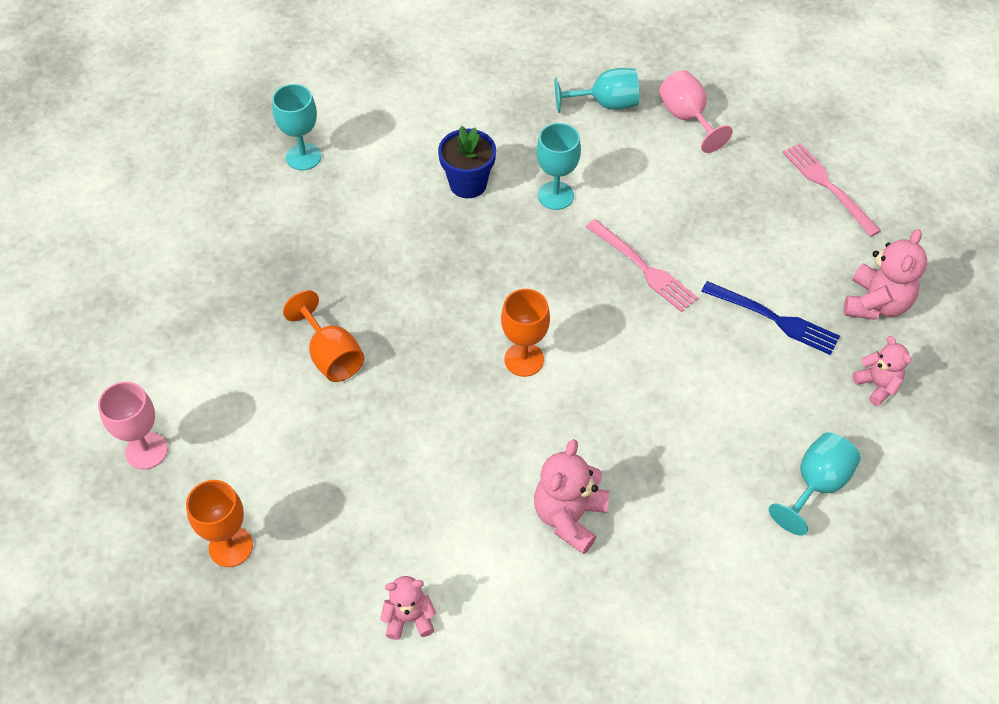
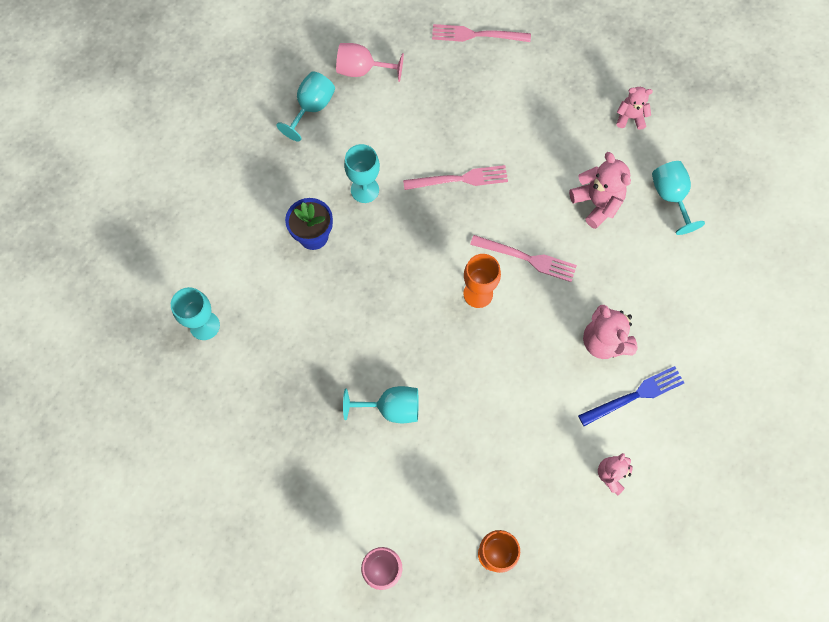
camera: 55 degrees left, 15 degrees up
orange goblet [283,290,364,382] -> turquoise goblet [343,386,418,423]
blue fork [701,281,840,355] -> blue fork moved to [578,366,684,426]
pink teddy bear [844,229,927,320] -> pink teddy bear moved to [569,152,631,229]
none -> pink fork [470,235,577,282]

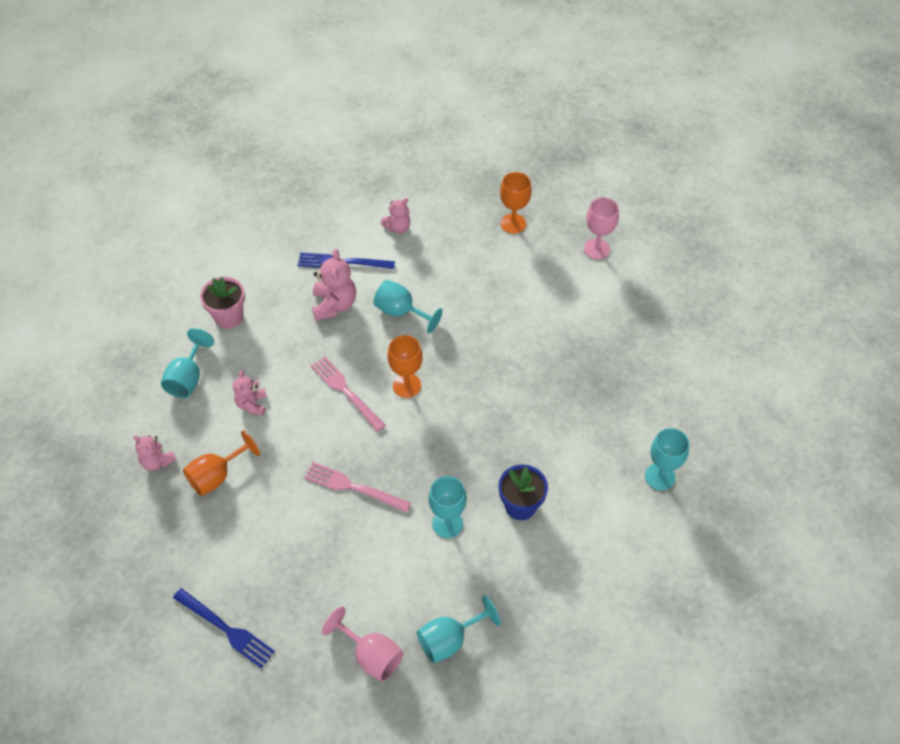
camera: 150 degrees left, 15 degrees down
turquoise goblet [343,386,418,423] -> turquoise goblet moved to [373,280,443,333]
pink fork [432,24,531,42] -> blue fork [173,588,275,669]
pink teddy bear [569,152,631,229] -> pink teddy bear [233,371,267,416], size x0.63
none -> orange goblet [183,431,260,496]
none -> pink flower pot [200,277,245,329]

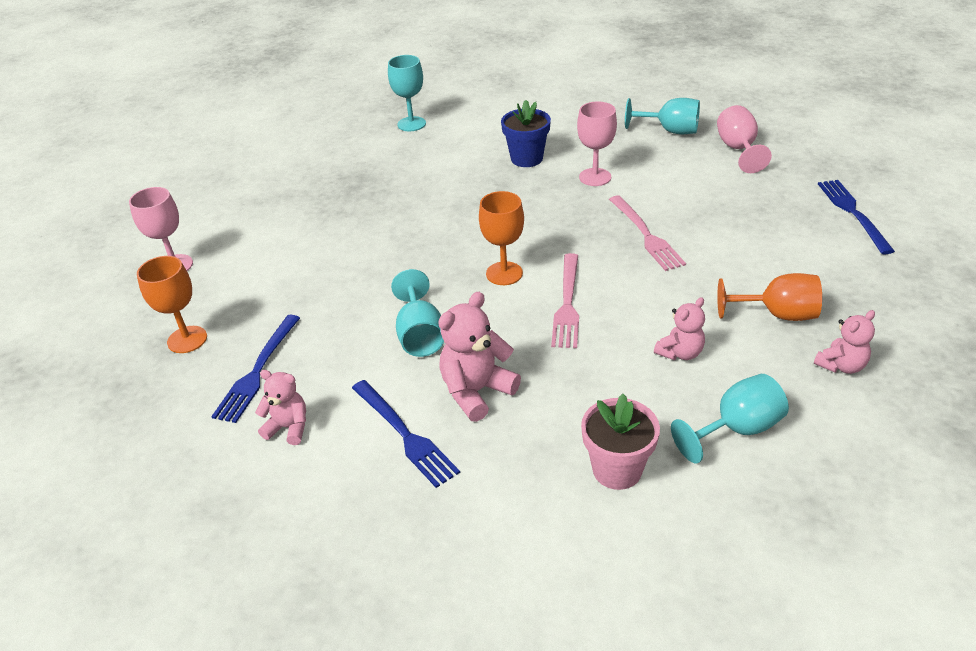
camera: 130 degrees left, 15 degrees down
pink teddy bear [133,435,177,471] -> pink teddy bear turned 60 degrees clockwise [814,310,875,374]
turquoise goblet [428,476,467,538] -> pink goblet [577,101,617,186]
none -> blue fork [211,315,300,423]

